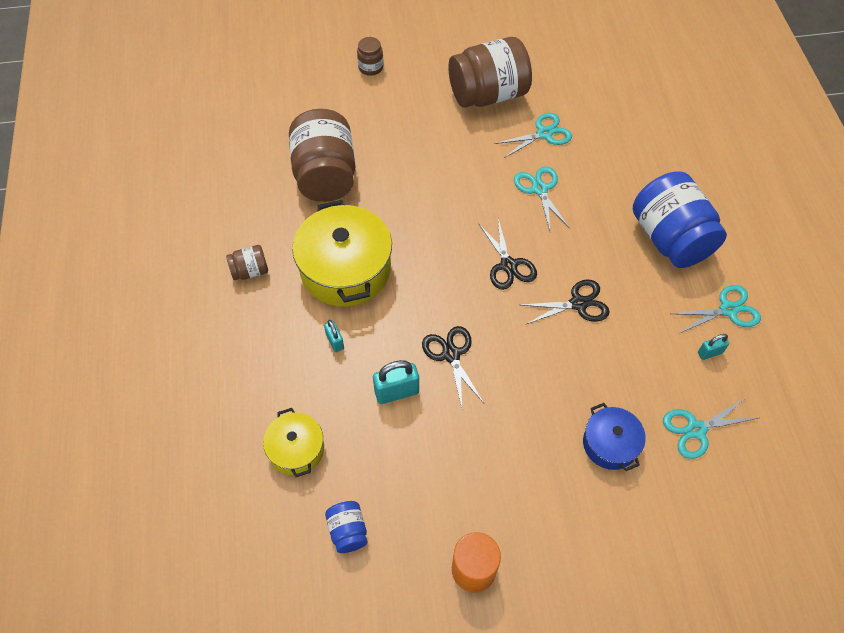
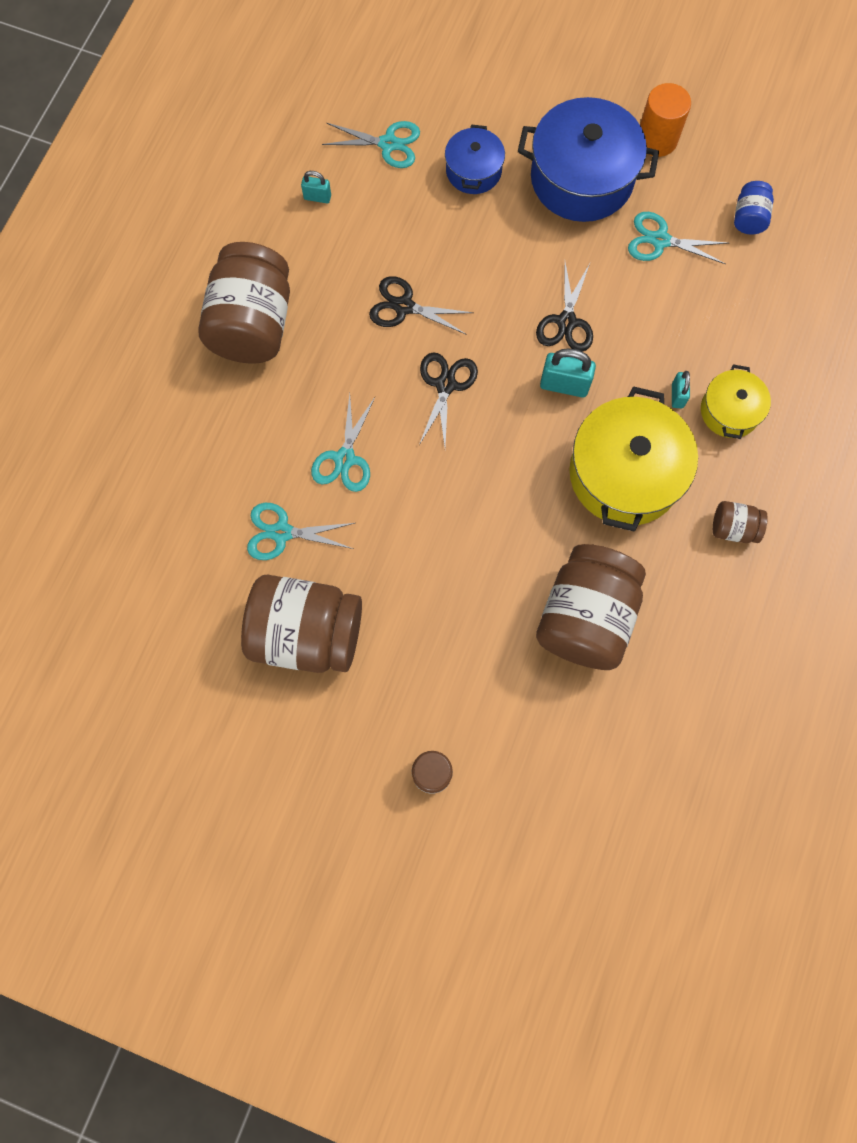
camera: 150 degrees left, 15 degrees up
yellow pot [263,408,324,477] -> yellow pot moved to [701,364,771,439]
turquoise padlock [373,360,419,404] -> turquoise padlock moved to [540,349,596,397]
blue jar [633,172,727,268] -> brown jar [198,242,290,364]
turquoise scissors [671,285,761,333] -> turquoise scissors moved to [628,212,728,264]
none -> blue pot [518,97,659,222]

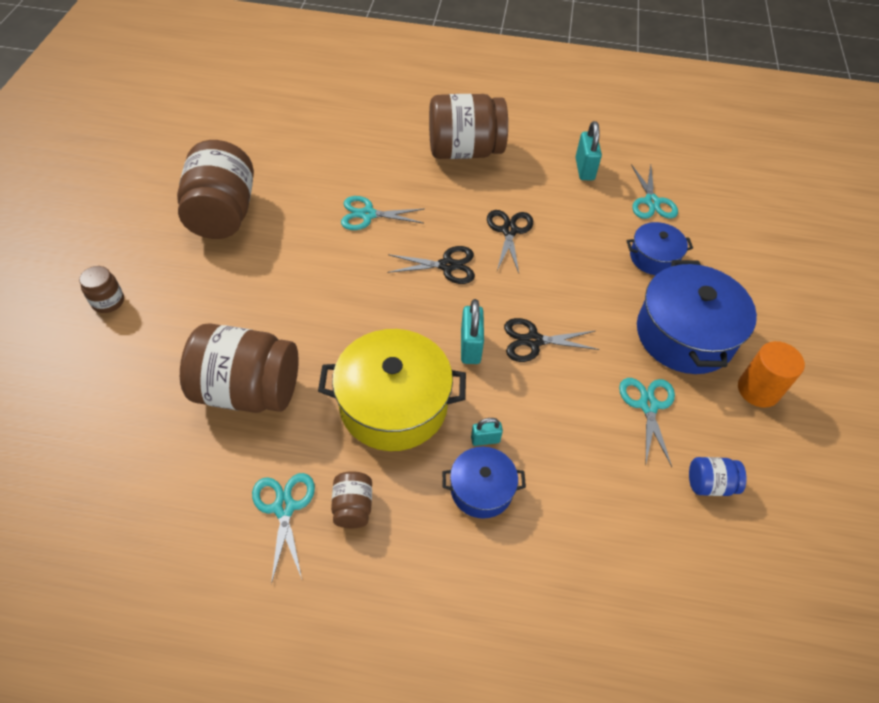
camera: 75 degrees right, 20 degrees down
turquoise scissors [247,503,355,560] -> turquoise scissors moved to [252,473,315,584]
turquoise padlock [301,171,331,203] -> turquoise padlock [575,121,602,180], size x1.70
yellow pot [701,364,771,439] -> blue pot [442,447,526,519]

